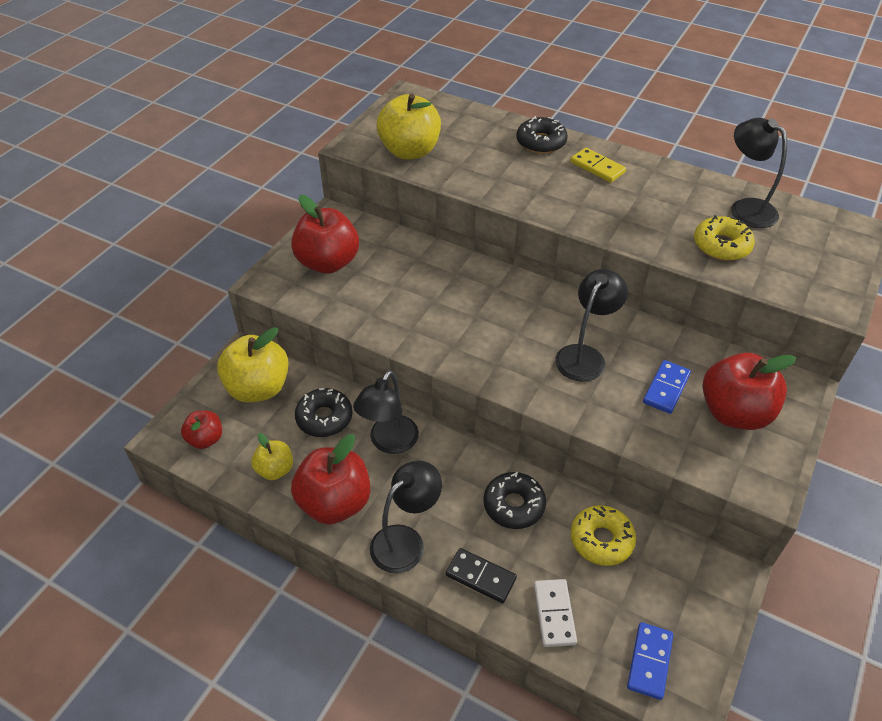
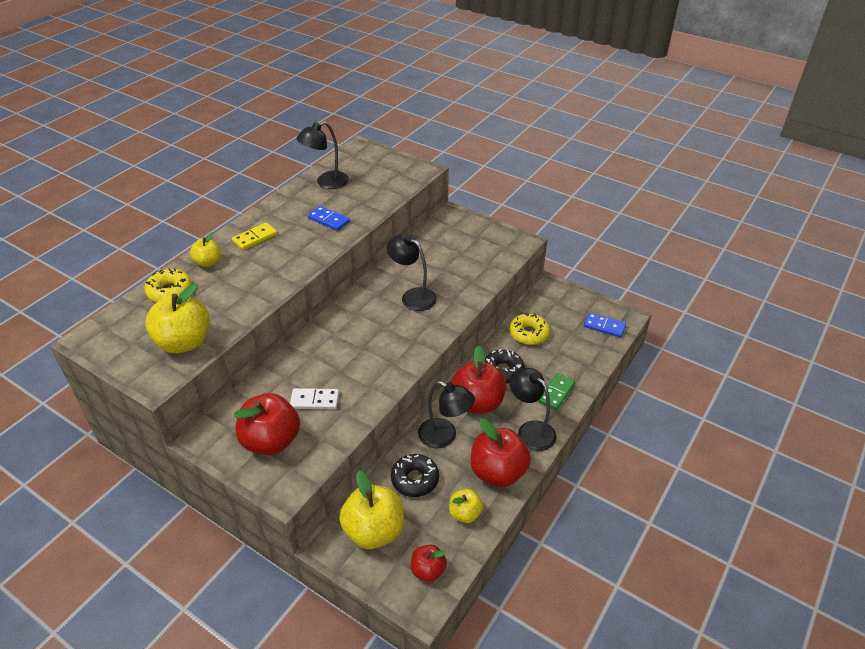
camera: 85 degrees left, 5 degrees down
black domino [446,548,517,603] -> green domino [538,373,575,410]
black donut [516,116,568,154] -> yellow apple [190,232,221,267]
white domino [534,579,577,647] -> white domino moved to [290,388,339,410]
blue domino [643,360,691,414] -> blue domino moved to [308,206,350,231]
yellow donut [694,215,755,261] -> yellow donut moved to [144,268,192,302]
red apple [703,353,796,430] -> red apple moved to [451,346,507,413]

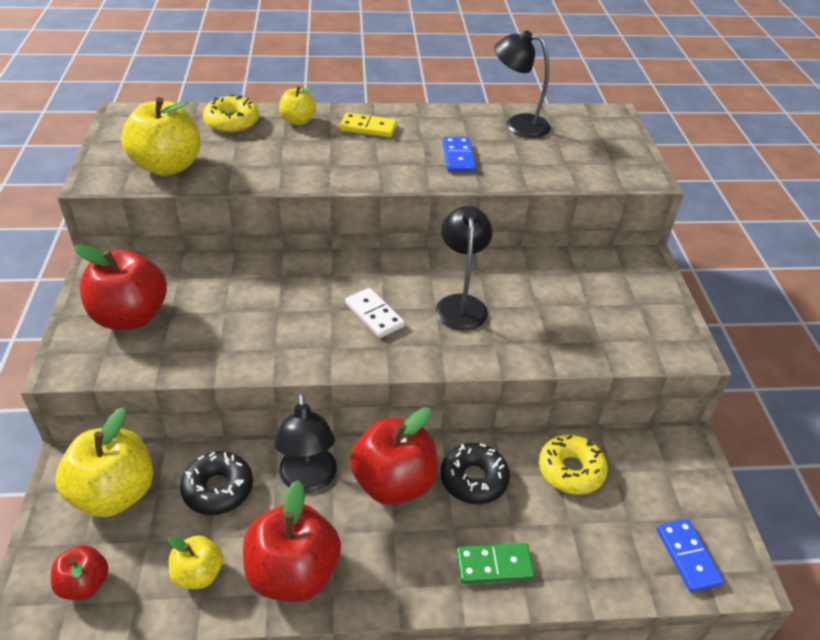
camera: 50 degrees right, 0 degrees up
white domino [290,388,339,410] -> white domino moved to [345,288,405,338]
black lamp [510,368,556,451] -> none

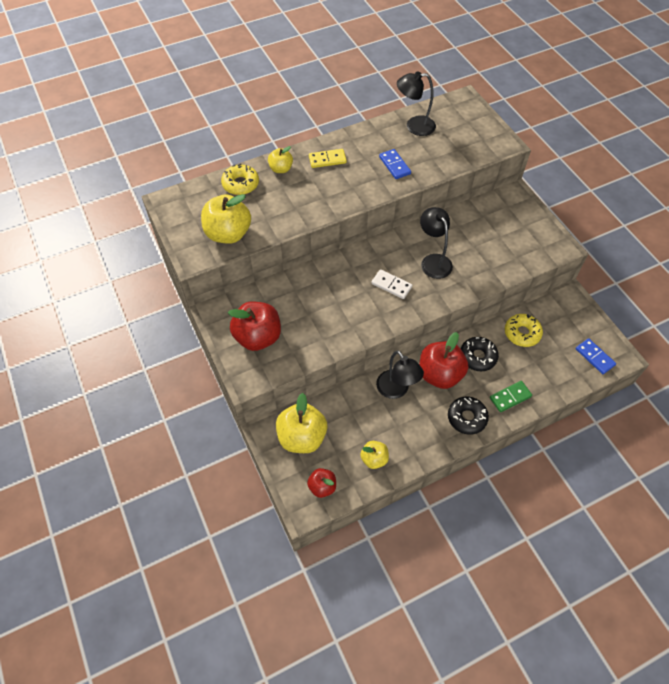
camera: 20 degrees left, 15 degrees up
black donut [180,451,253,515] -> black donut moved to [448,397,489,435]
red apple [243,480,341,602] -> none

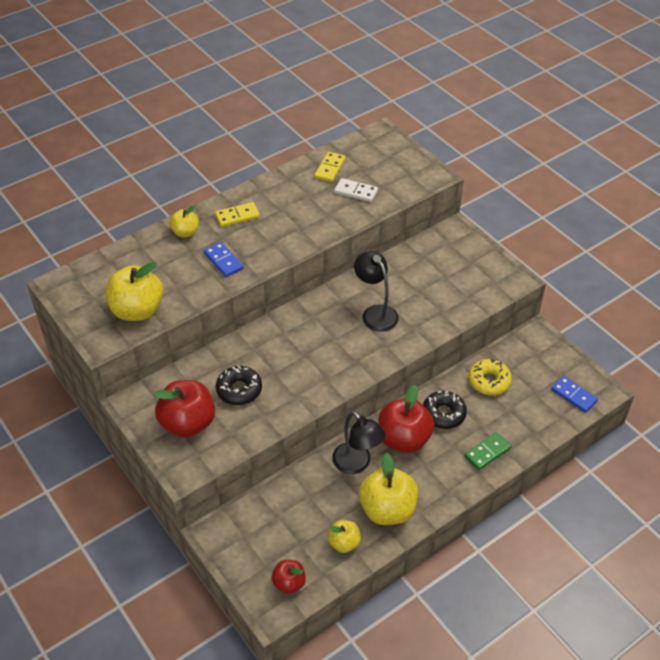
camera: 10 degrees left, 10 degrees down
yellow donut [221,164,259,195] -> none
yellow apple [276,393,327,453] -> yellow apple moved to [359,453,418,525]
white domino [371,269,412,299] -> white domino moved to [334,178,378,202]
blue domino [379,149,411,179] -> blue domino moved to [204,242,244,277]
black lamp [397,71,436,136] -> yellow domino [314,152,346,182]
black donut [448,397,489,435] -> black donut moved to [216,366,262,405]

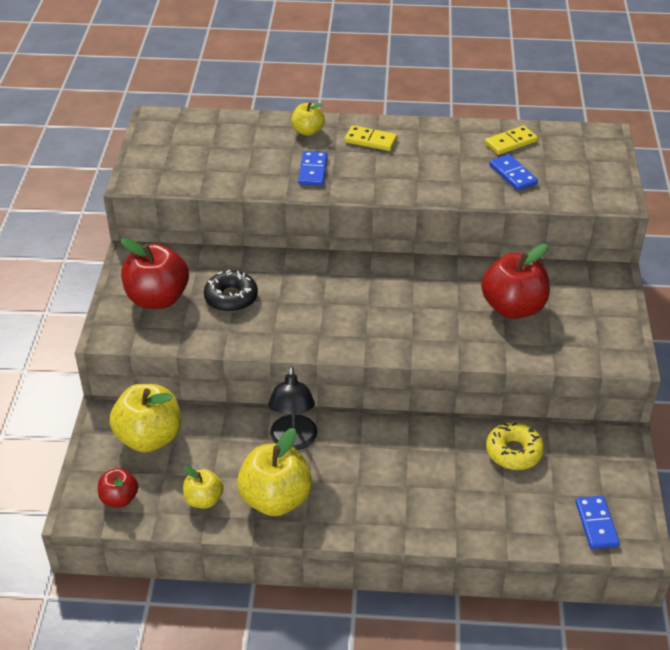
camera: 40 degrees right, 5 degrees down
yellow apple [105,262,164,321] -> yellow apple moved to [110,384,181,452]
white domino [334,178,378,202] -> blue domino [489,154,538,191]
black lamp [354,251,399,332] -> none
red apple [378,385,435,453] -> red apple moved to [481,244,550,319]
black donut [423,391,467,429] -> none
green domino [464,432,511,470] -> none

